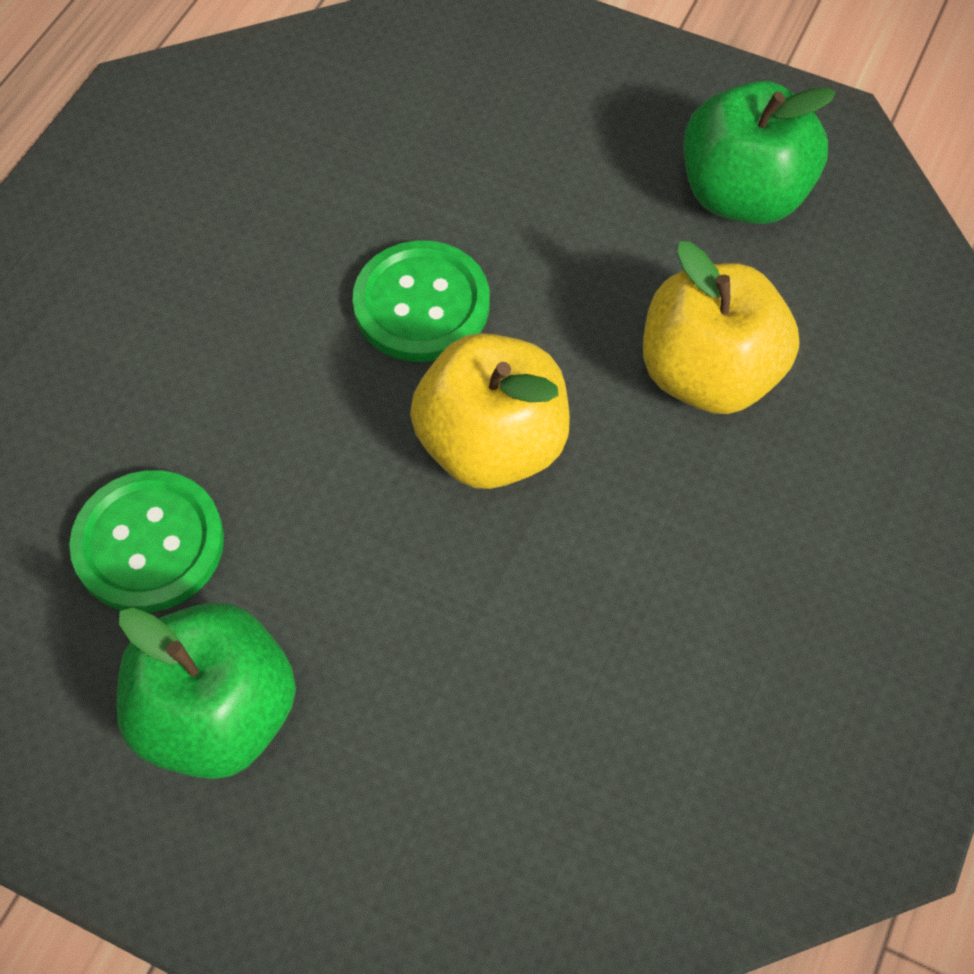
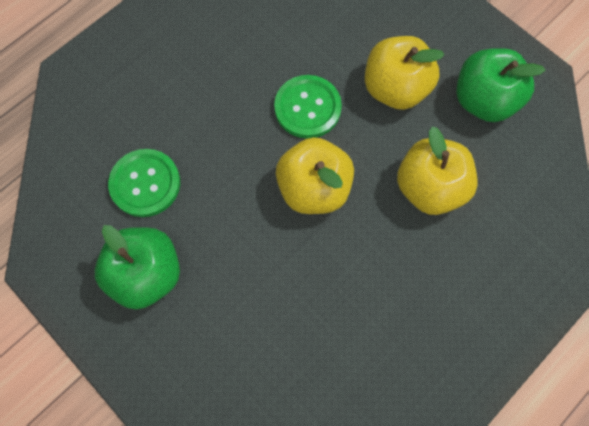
camera: 20 degrees right, 10 degrees up
none -> yellow apple [365,36,445,110]

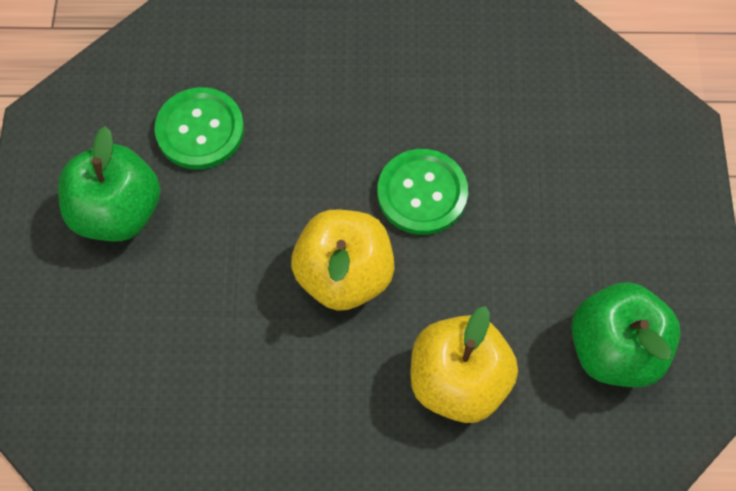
camera: 45 degrees right, 5 degrees down
yellow apple [365,36,445,110] -> none

